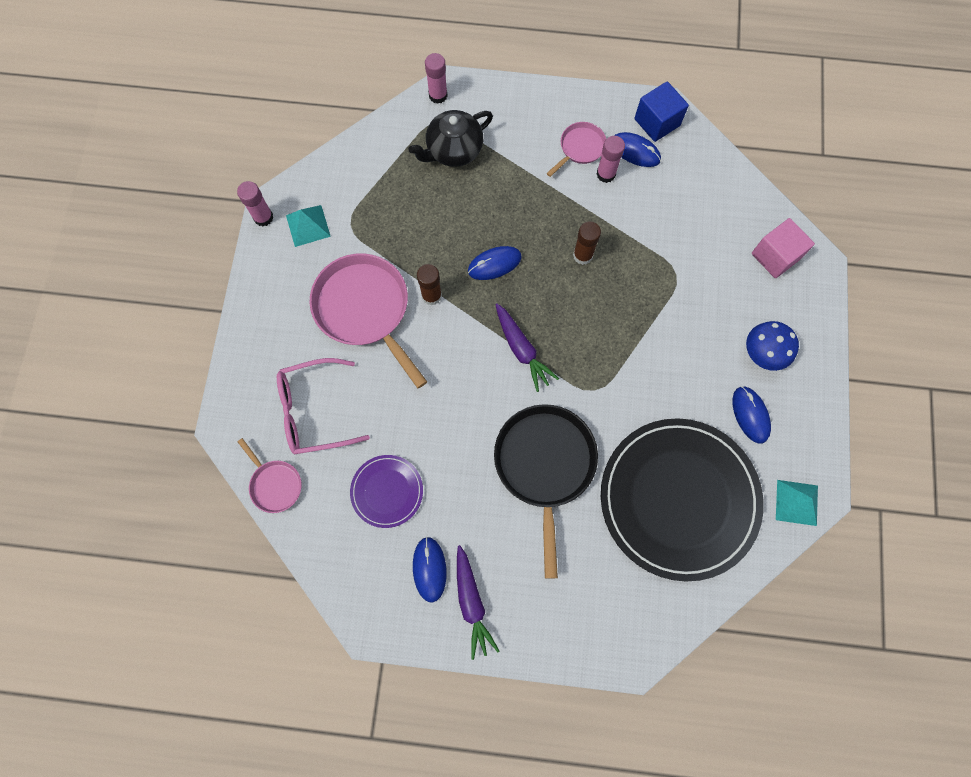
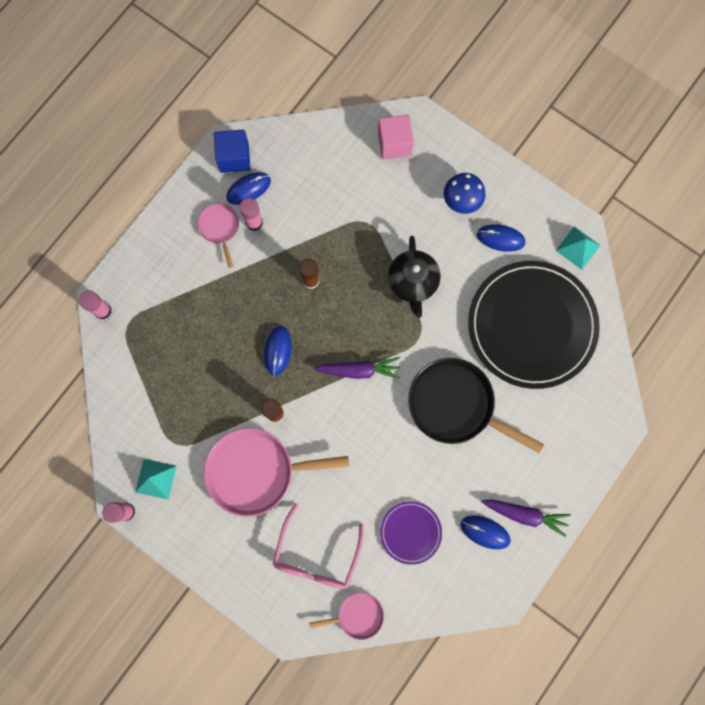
camera: 60 degrees left, 5 degrees up
black teapot [408,110,493,167] -> black teapot moved to [388,236,441,318]

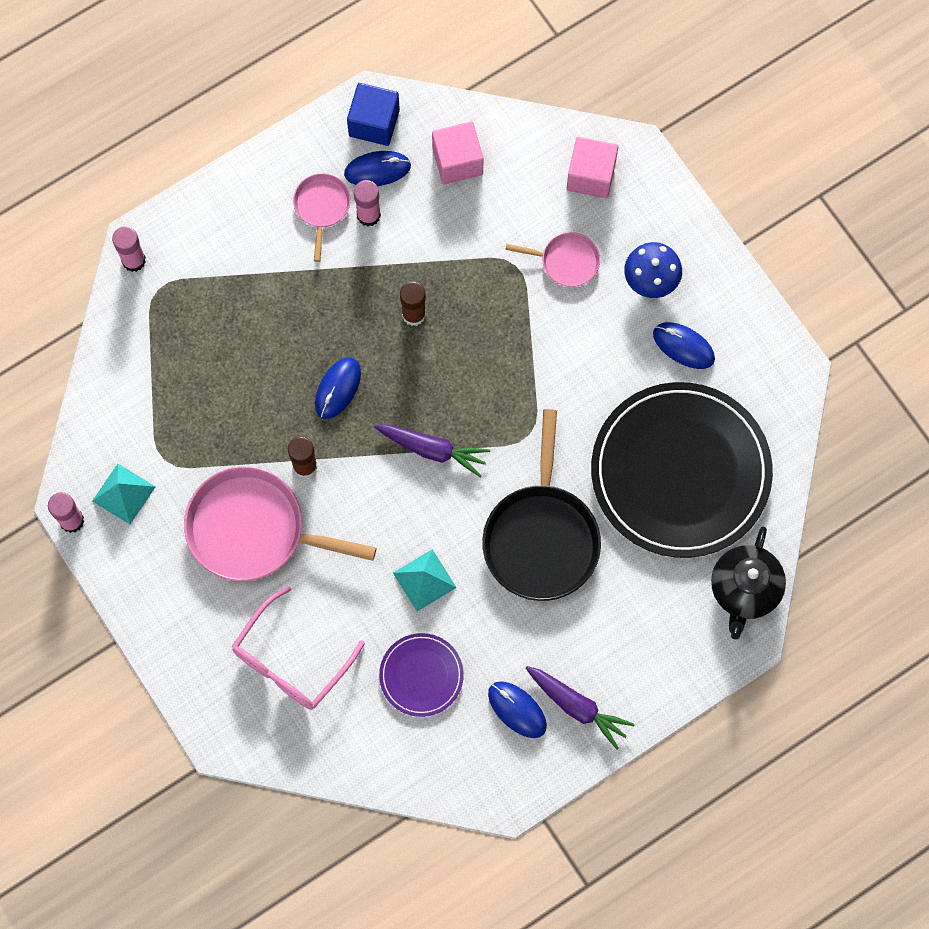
camera: 20 degrees right, 5 degrees down
pink pan [309,593,384,640] -> pink pan moved to [506,232,600,287]
black teapot [388,236,441,318] -> black teapot moved to [711,527,786,640]
black pan [408,358,544,453] -> black pan turned 135 degrees counterclockwise [482,409,601,601]
turquoise pyramid [555,226,601,270] -> turquoise pyramid moved to [393,549,457,611]
none -> pink cube [432,122,484,184]

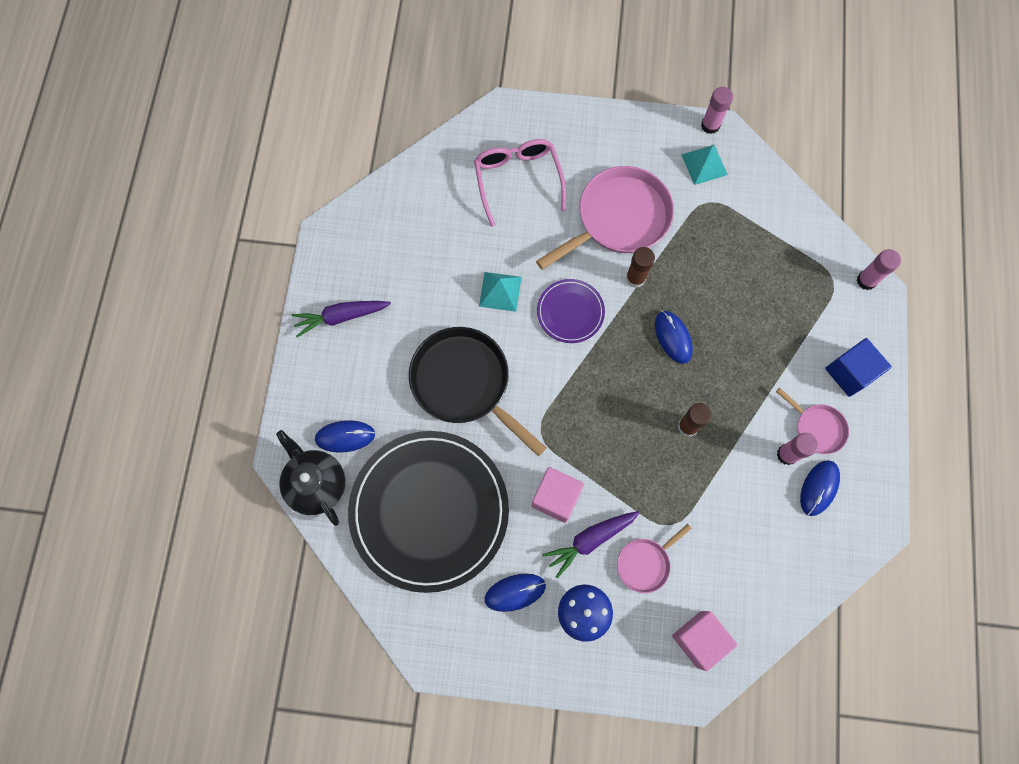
camera: 130 degrees right, 0 degrees up
blue cube [347,83,400,146] -> blue cube moved to [825,338,892,397]
purple carrot [374,425,490,478] -> purple carrot moved to [542,511,640,578]
purple plate [379,633,464,717] -> purple plate moved to [537,279,605,343]
pink cube [432,122,484,184] -> pink cube moved to [531,467,584,523]
blue mouse [488,681,547,738] -> blue mouse moved to [315,420,375,453]

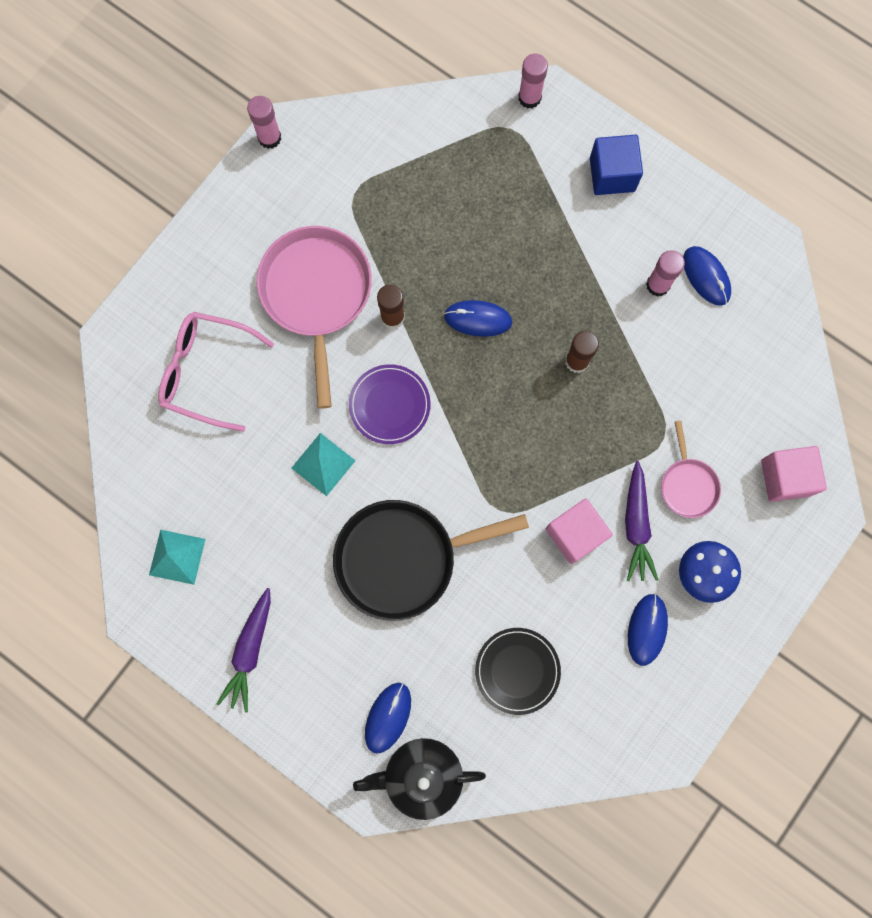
camera: 60 degrees left, 5 degrees up
black plate [348,431,509,593] -> black plate [475,628,561,715], size x0.46
turquoise pyramid [681,145,728,185] -> turquoise pyramid moved to [149,530,206,585]
pink pan [776,388,849,454] -> none

